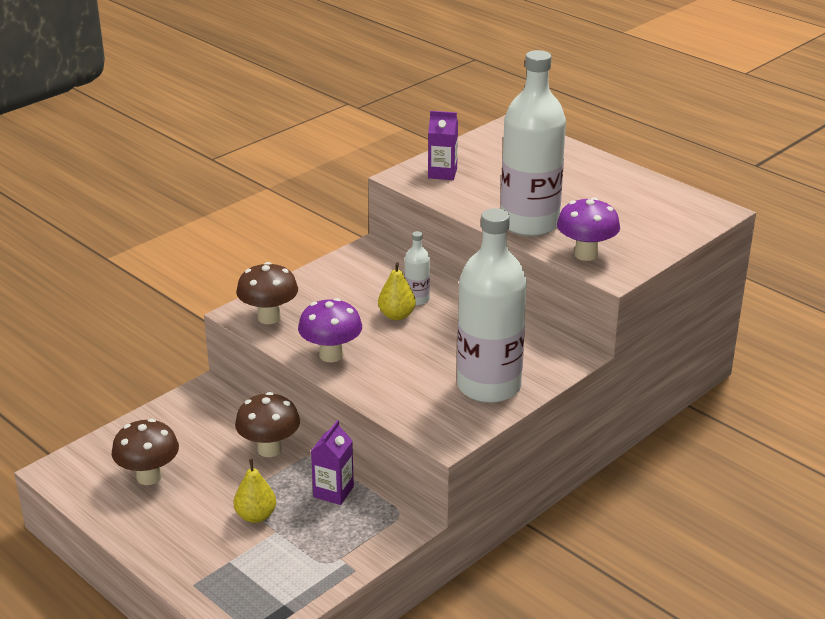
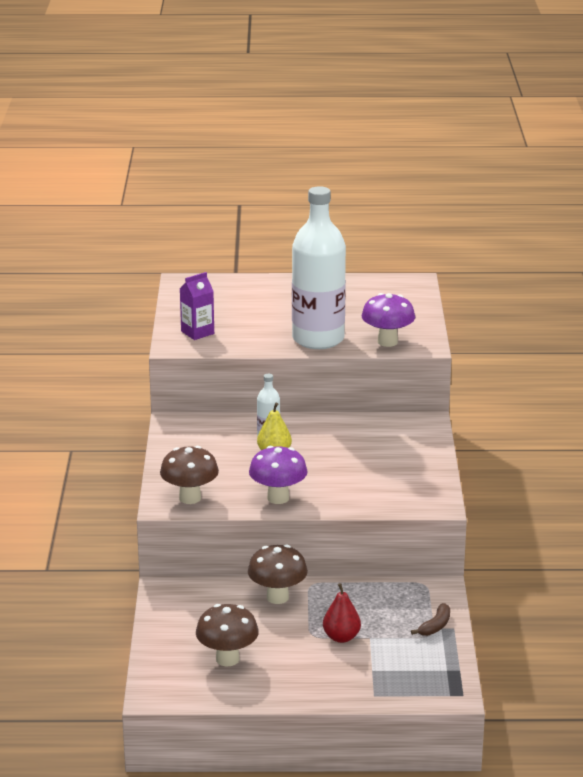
camera: 45 degrees left, 5 degrees down
yellow pear [234,459,276,523] -> red pear [323,583,361,643]
purple carton [311,420,354,505] -> none
white bottle [457,208,527,403] -> none
none -> brown banana [411,603,450,636]

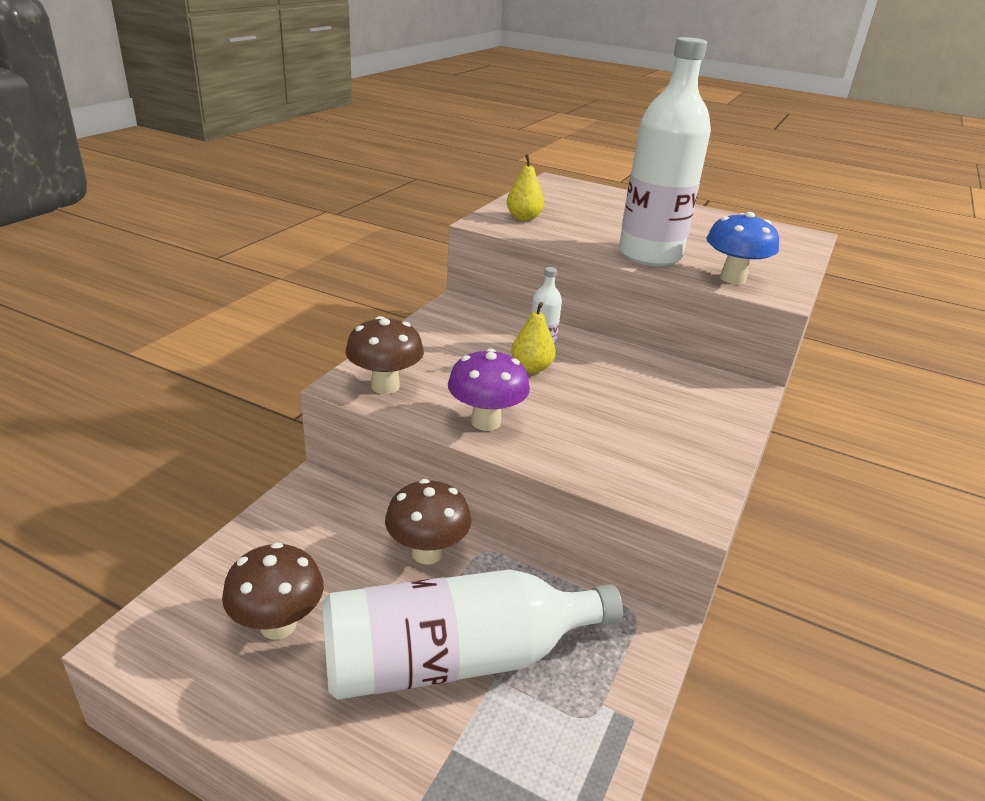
camera: 25 degrees right, 5 degrees up
purple carton [180,272,214,340] -> yellow pear [507,154,544,221]
red pear [323,583,361,643] -> white bottle [322,569,623,700]
purple mushroom [361,293,415,347] -> blue mushroom [707,212,779,284]
brown banana [411,603,450,636] -> none

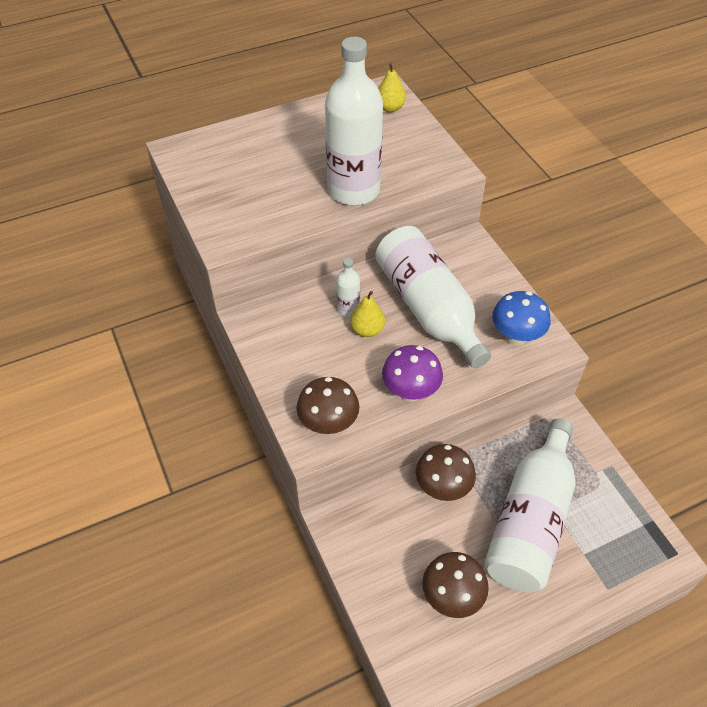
camera: 50 degrees left, 20 degrees up
yellow pear [507,154,544,221] -> yellow pear moved to [378,63,406,113]
blue mushroom [707,212,779,284] -> blue mushroom moved to [492,291,551,346]
none -> white bottle [376,226,491,368]

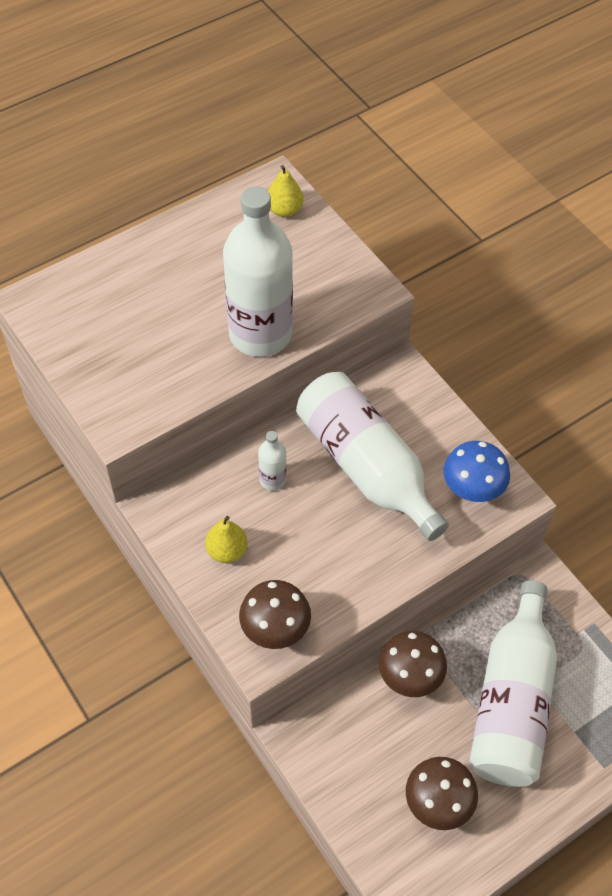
camera: 10 degrees left, 5 degrees up
yellow pear [350,291,385,337] -> yellow pear moved to [205,516,248,563]
purple mushroom [382,345,443,402] -> none

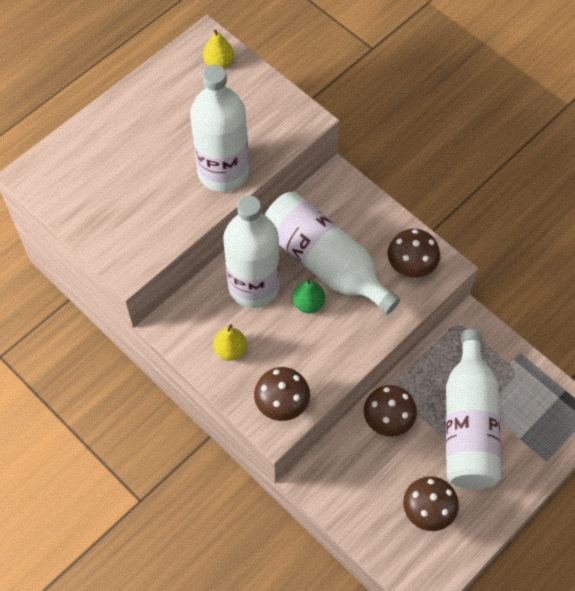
camera: 10 degrees left, 5 degrees up
white bottle [258,431,287,491] -> white bottle [223,196,280,308], size x2.35
blue mushroom [443,441,510,502] -> brown mushroom [387,229,440,278]
none -> green pear [292,279,325,313]

